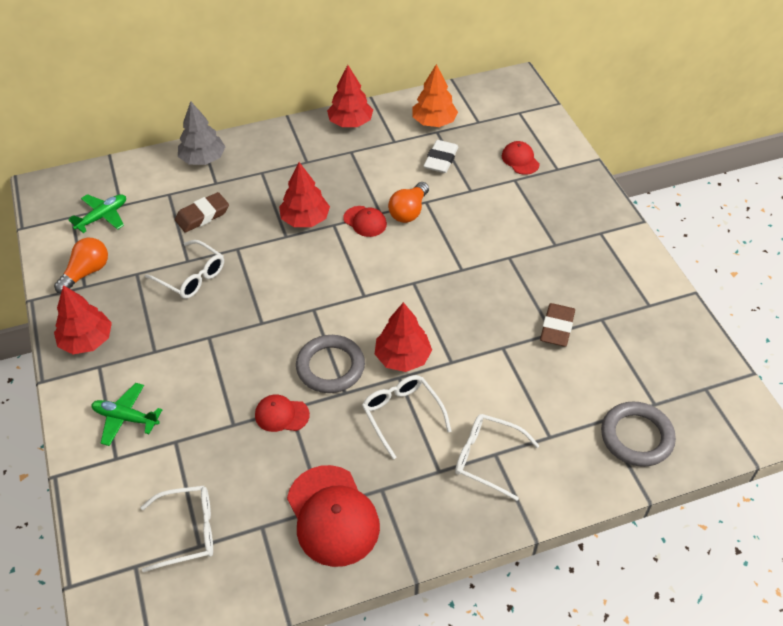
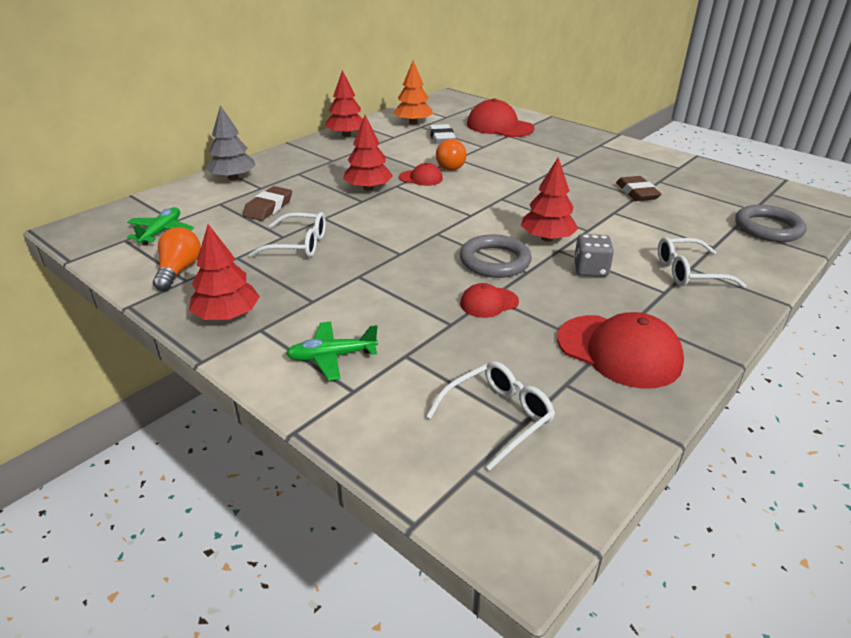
camera: 30 degrees left, 15 degrees down
white glasses [362,375,451,459] -> grey dice [574,234,614,277]
red cap [502,141,540,175] -> red cap [467,98,535,137], size x1.88

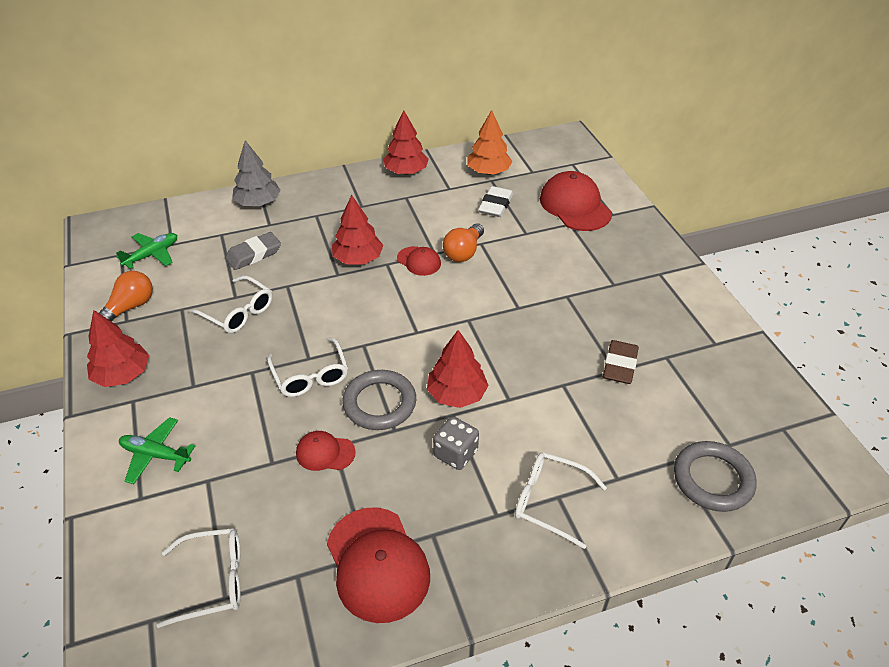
camera: 30 degrees right, 10 degrees up
brown eraser [243,186,292,221] -> grey eraser [225,232,281,270]
none -> white glasses [267,337,348,397]

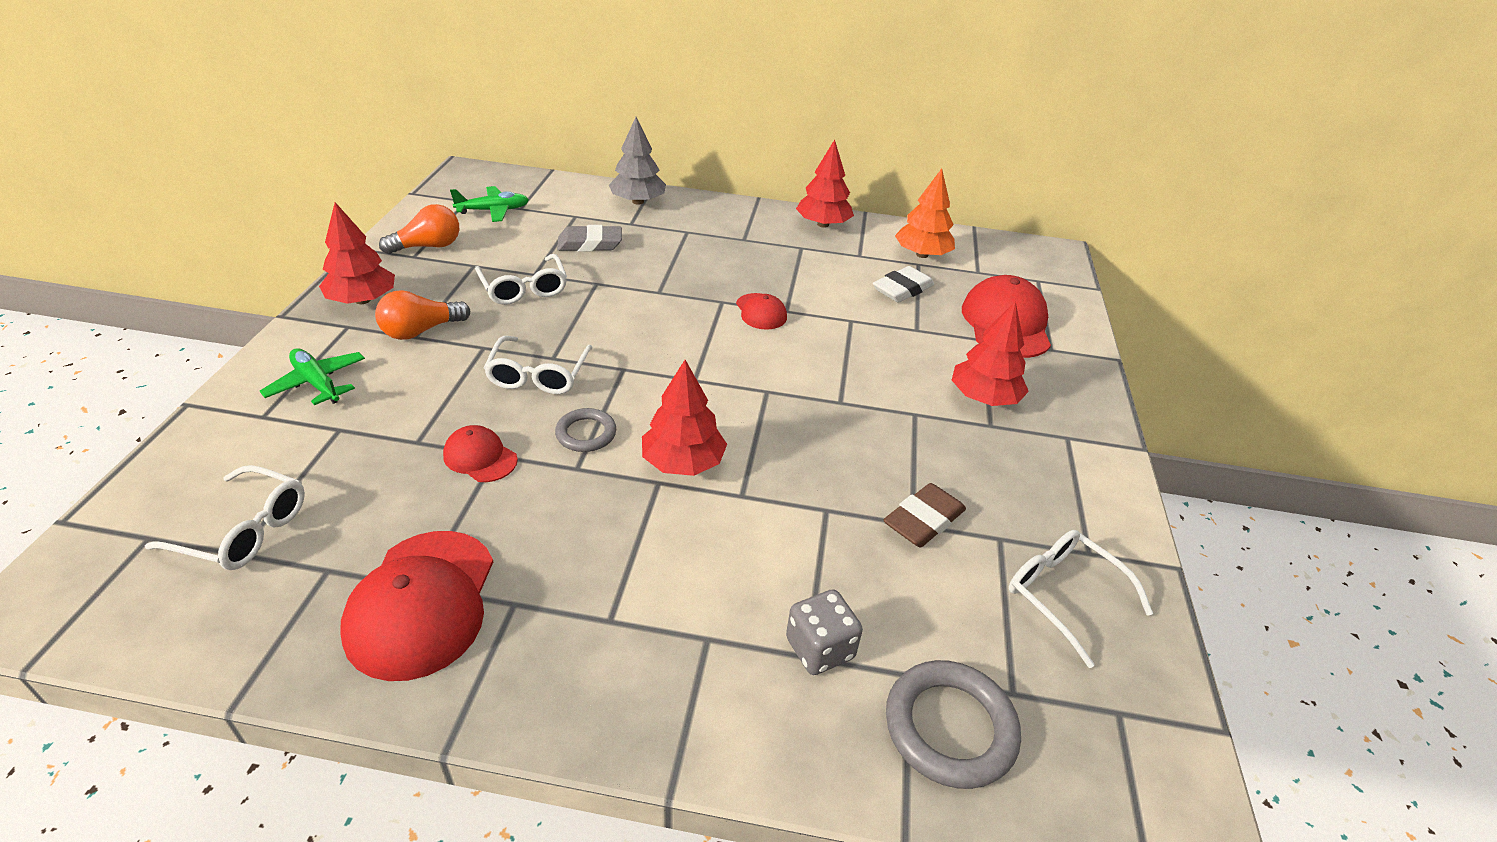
camera: 25 degrees right, 5 degrees down
red tree [332,195,383,264] -> red tree moved to [952,301,1029,406]
grey ring [342,370,416,430] -> grey ring [555,408,616,452], size x0.61
grey dice [433,416,479,470] -> grey dice moved to [786,589,863,675]
orange light bulb [443,223,484,262] -> orange light bulb moved to [375,290,470,340]
white glasses [515,452,607,549] -> white glasses moved to [1009,530,1153,668]

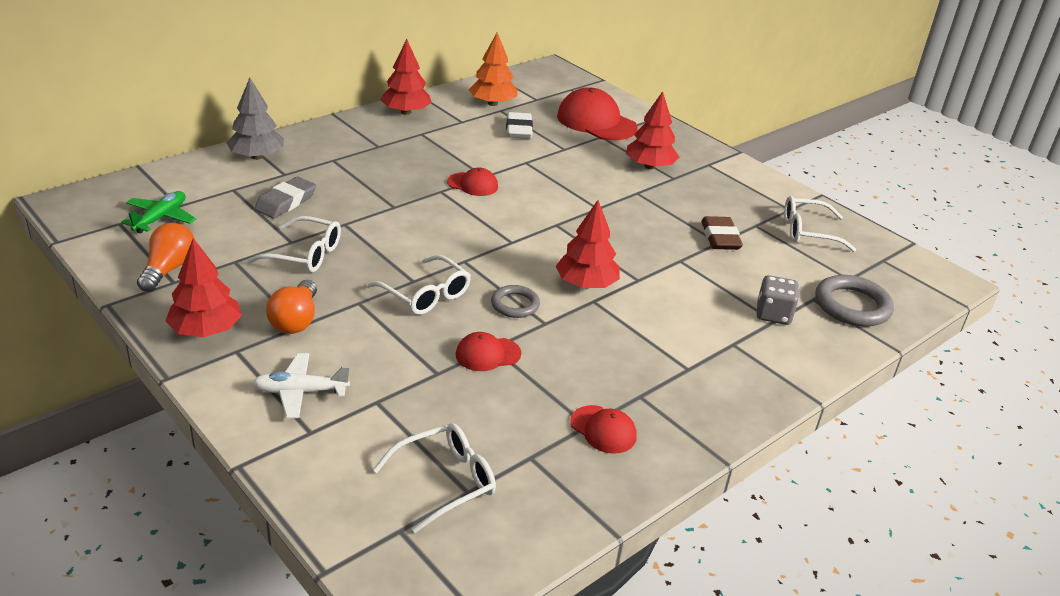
camera: 50 degrees left, 5 degrees down
green plane [260,348,365,405] -> white plane [252,353,350,418]
red cap [340,531,493,681] -> red cap [570,405,637,454], size x0.53

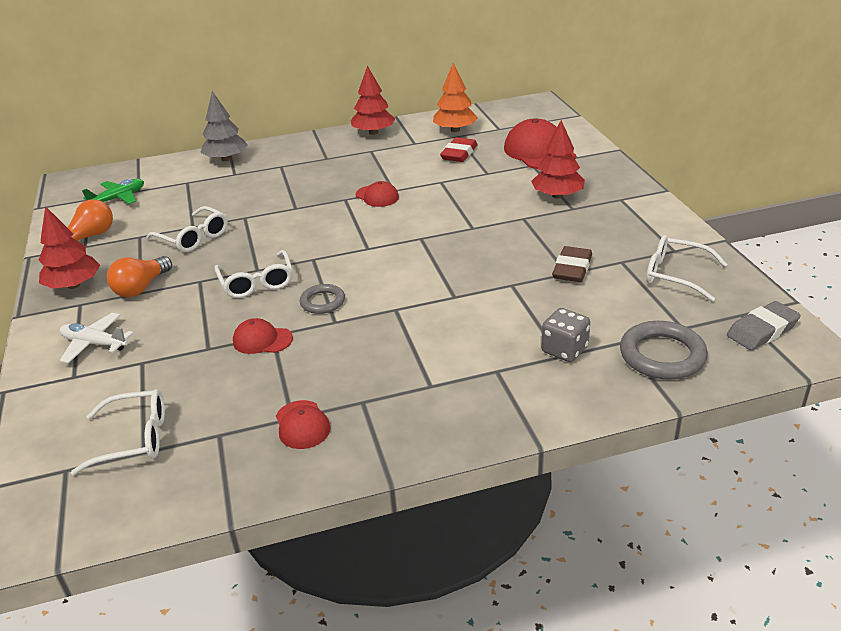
camera: 30 degrees right, 0 degrees up
grey eraser [254,177,316,218] -> grey eraser moved to [727,301,801,350]
white eraser [506,112,533,139] -> red eraser [440,137,478,162]
red tree [555,200,620,288] -> none

